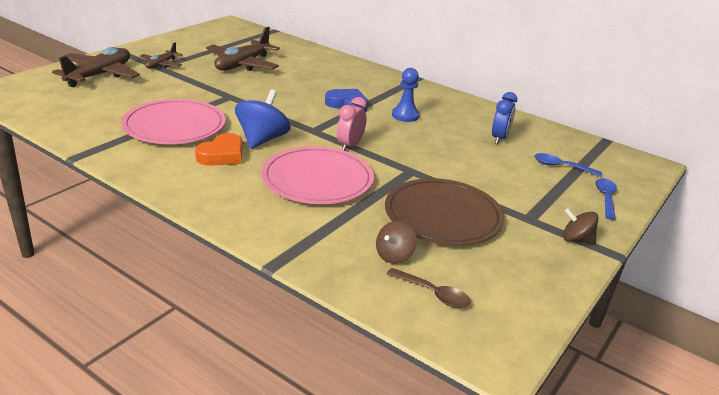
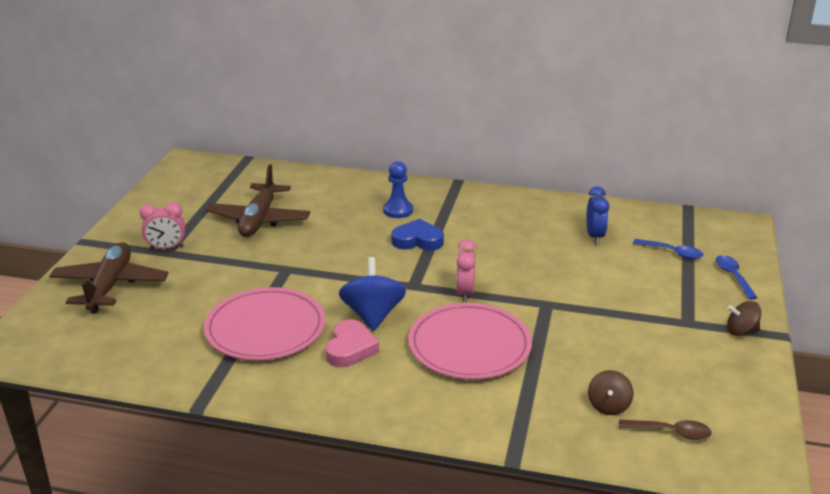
camera: 20 degrees left, 0 degrees up
brown plane [140,43,183,68] -> pink clock [140,202,185,250]
orange heart [195,133,243,166] -> pink heart [326,320,379,367]
brown plate [385,178,504,245] -> none
blue pawn [392,68,420,122] -> blue pawn moved to [383,161,413,218]
blue spoon [534,153,602,177] -> blue spoon turned 150 degrees counterclockwise [633,239,703,259]

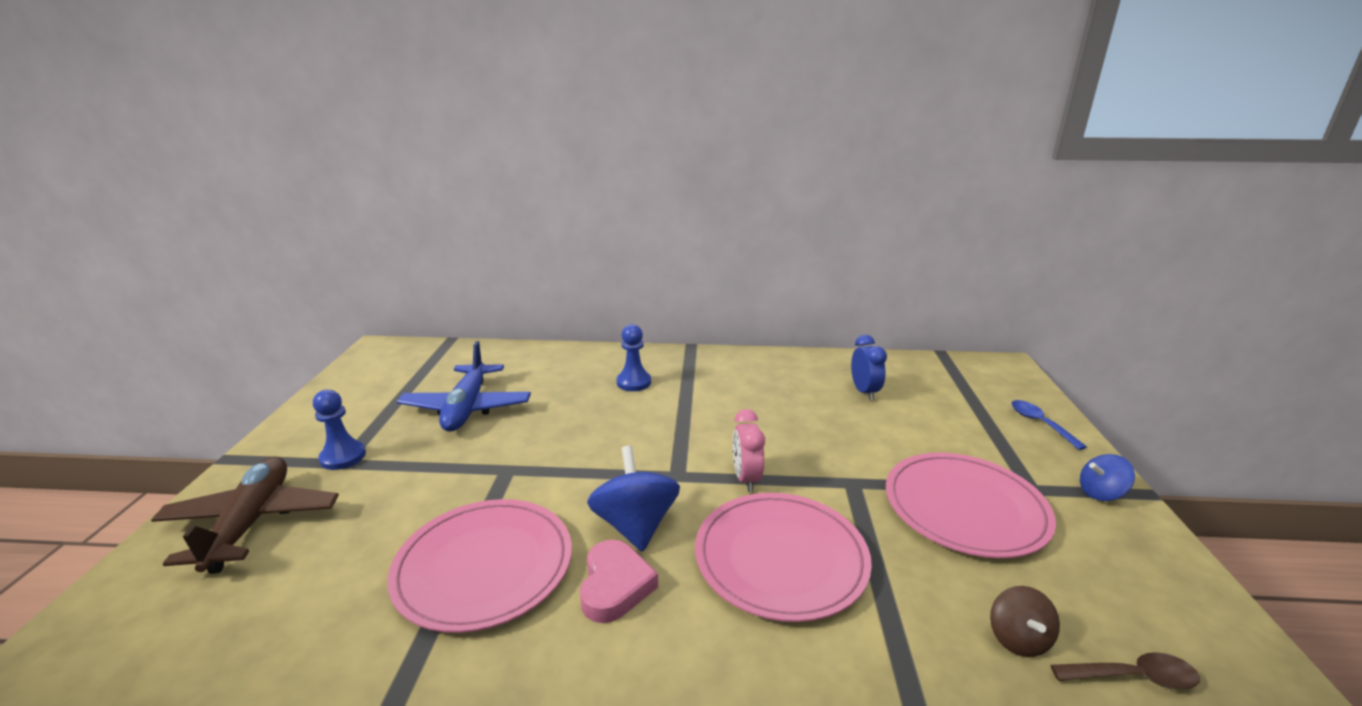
camera: 10 degrees left, 5 degrees down
pink clock [140,202,185,250] -> blue pawn [313,390,366,470]
brown plane [205,164,310,237] -> blue plane [397,341,531,432]
blue heart [391,218,444,251] -> none
blue spoon [633,239,703,259] -> none
brown spinning top [727,301,761,336] -> blue spinning top [1080,454,1135,501]
none -> pink plate [886,453,1056,558]

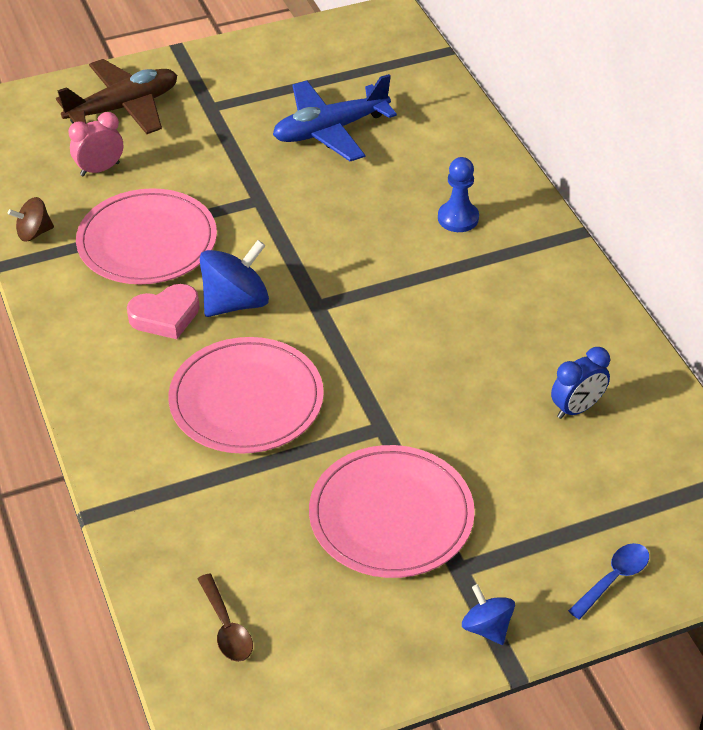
camera: 65 degrees right, 20 degrees up
blue pawn [313,390,366,470] -> none
pink clock [733,409,765,492] -> pink clock moved to [69,112,123,176]
brown spinning top [990,586,1060,657] -> brown spinning top moved to [8,197,54,242]

